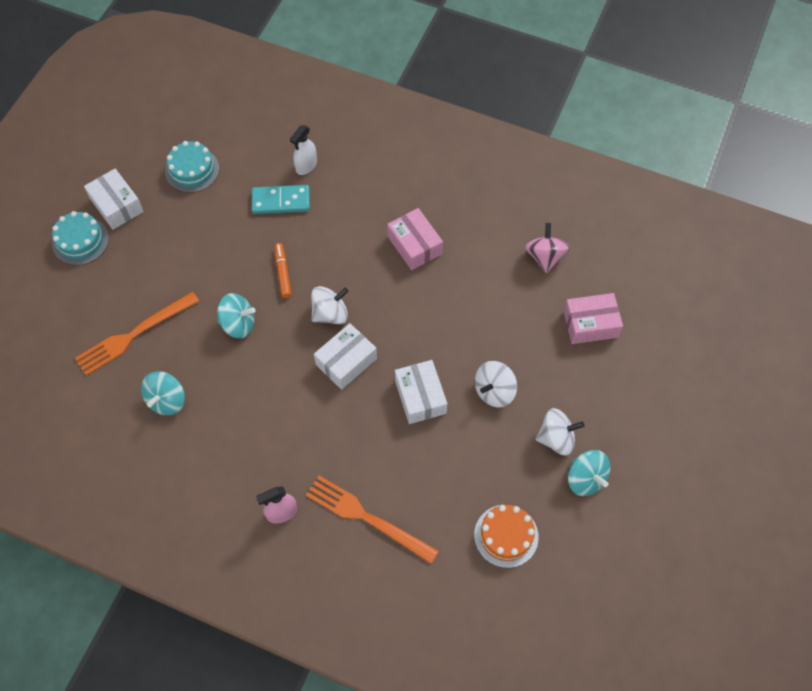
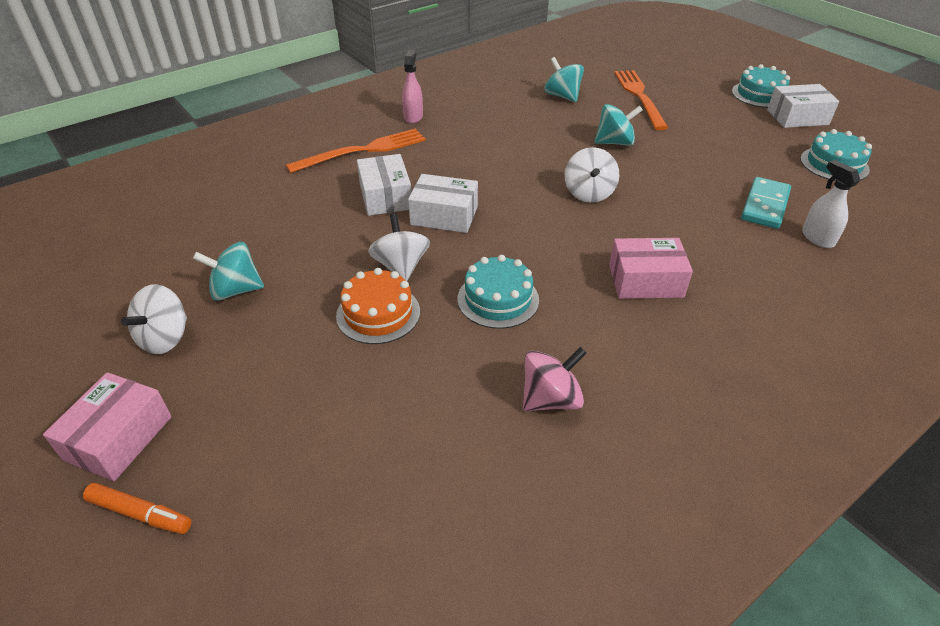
camera: 120 degrees right, 20 degrees down
turquoise spinning top [217,293,256,338] -> turquoise spinning top turned 135 degrees counterclockwise [595,104,643,146]
orange marker [274,243,292,298] -> orange marker moved to [83,483,191,534]
white box [314,323,377,390] -> white box moved to [357,154,411,216]
orange cake [474,505,539,568] -> orange cake moved to [336,268,420,344]
pink spinning top [525,223,570,273] -> pink spinning top turned 60 degrees counterclockwise [523,347,587,411]
white spinning top [535,408,584,456] -> white spinning top moved to [121,284,187,354]
pink box [563,293,623,344] -> pink box moved to [43,372,172,481]
none -> turquoise cake [457,255,539,329]

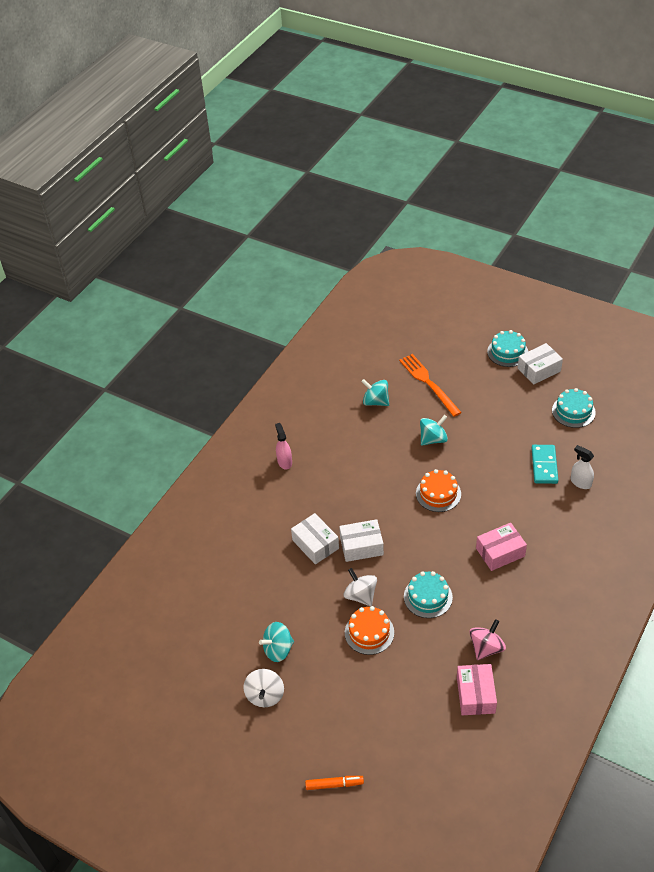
camera: 20 degrees left, 5 degrees up
pink box [43,372,172,481] -> pink box moved to [457,664,497,715]
orange fork [286,128,426,173] -> none
white spinning top [565,147,619,203] -> orange cake [416,469,461,512]

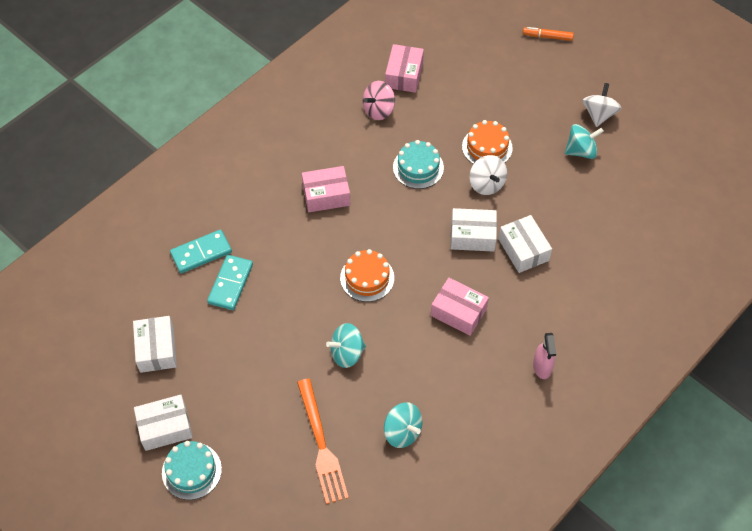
camera: 170 degrees left, 10 degrees up
turquoise cake [552,388,596,428] -> white box [133,316,177,373]
white spray bottle [571,445,594,489] -> turquoise domino [170,230,232,273]
none -> pink box [431,278,489,336]

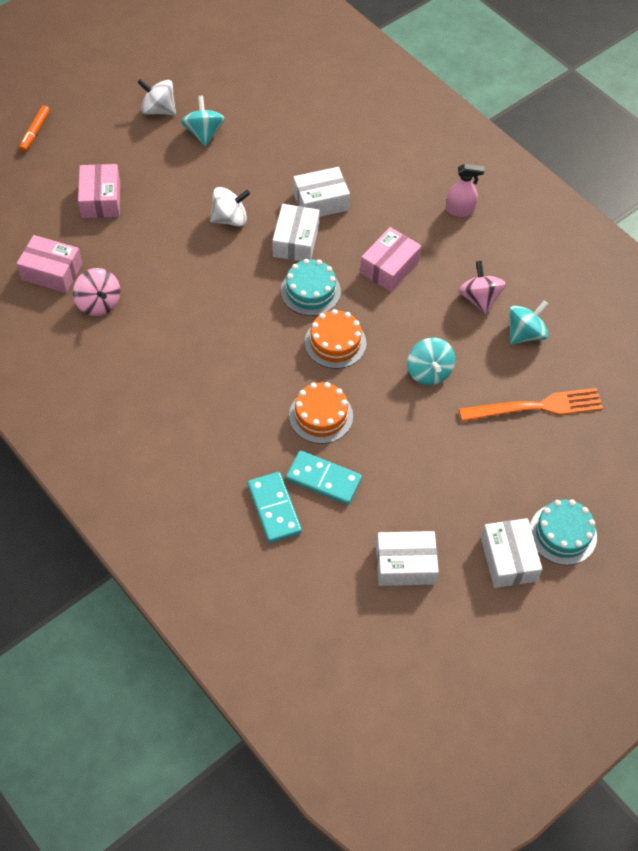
camera: 85 degrees left, 0 degrees up
pink box [302,166,350,212] -> pink box moved to [78,164,120,218]
turquoise cake [393,140,444,189] -> turquoise cake moved to [281,259,341,316]
orange cake [462,120,513,164] -> orange cake moved to [289,382,353,444]
none -> pink spinning top [458,261,506,315]

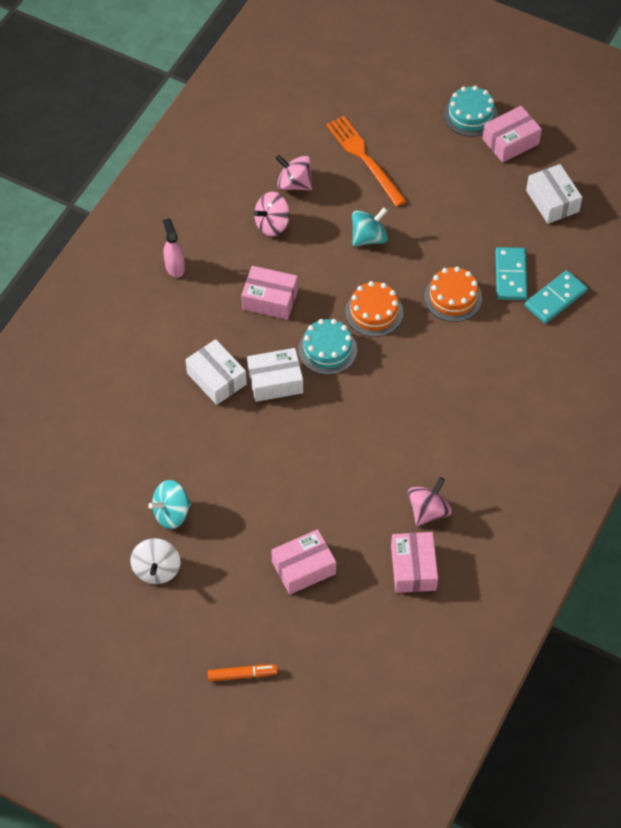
camera: 110 degrees left, 0 degrees up
white spinning top [210,187,250,227] -> none
white box [481,518,543,588] -> pink box [483,106,542,162]
turquoise spinning top [509,300,549,345] -> pink spinning top [276,155,312,191]

